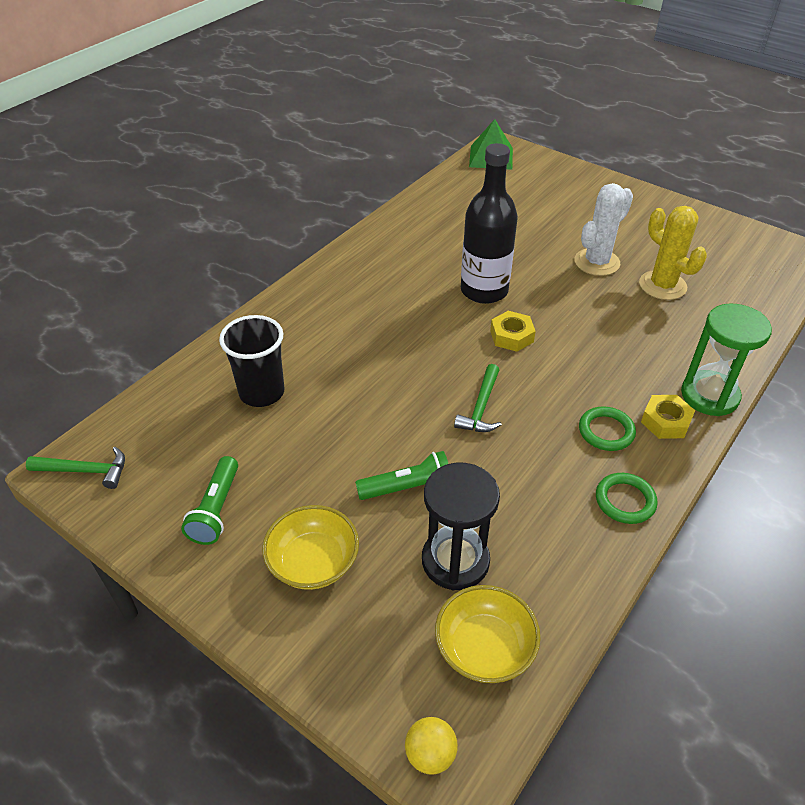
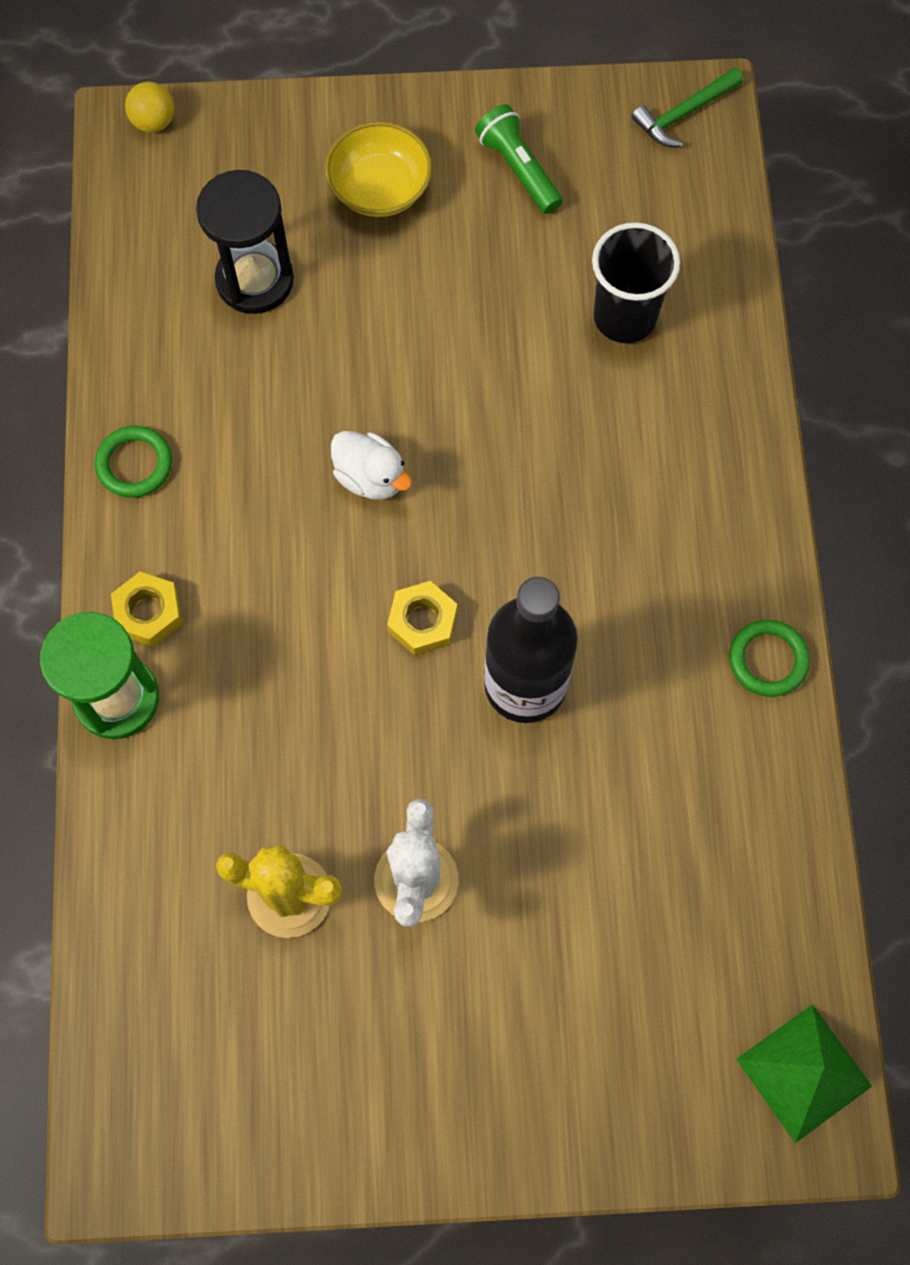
camera: 140 degrees right, 25 degrees up
green flashlight [355,451,448,500] -> none
yellow bowl [435,585,541,683] -> none
green hammer [454,364,502,432] -> white duck [331,431,412,500]
green ring [579,406,636,451] -> green ring moved to [729,620,810,697]

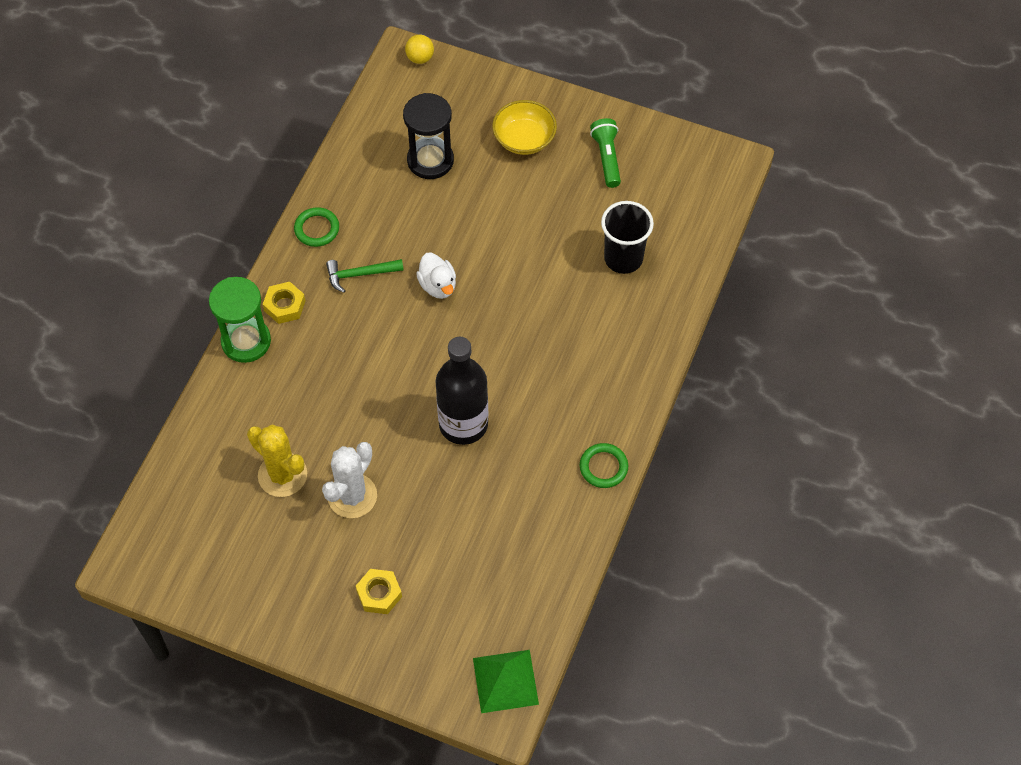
camera: 25 degrees right, 10 degrees down
yellow nut [387,581,457,656] -> yellow nut moved to [356,569,402,614]
green hammer [631,67,743,147] -> green hammer moved to [326,259,404,293]

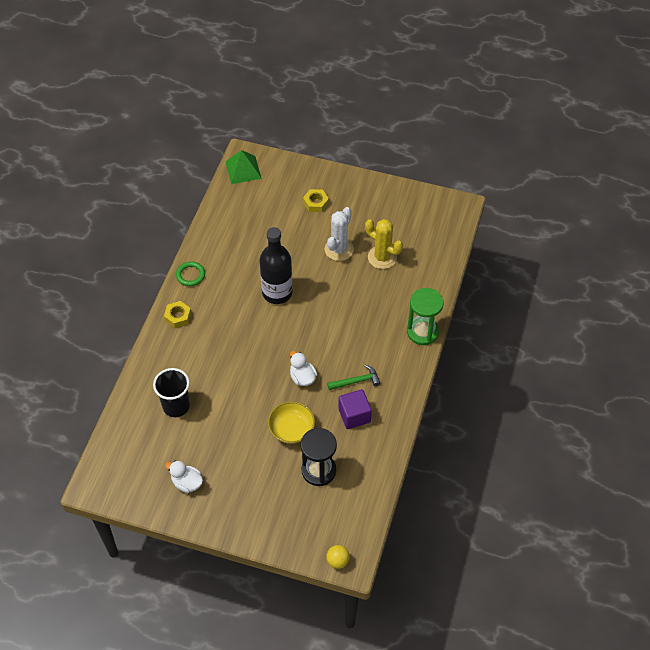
camera: 175 degrees right, 5 degrees down
yellow nut [263,282,306,324] -> yellow nut moved to [164,301,191,328]
green ring [294,207,339,247] -> none
yellow bowl [492,100,557,155] -> yellow bowl moved to [268,401,315,444]
green flashlight [590,118,621,188] -> white duck [165,461,203,493]
none -> purple cube [338,389,372,429]

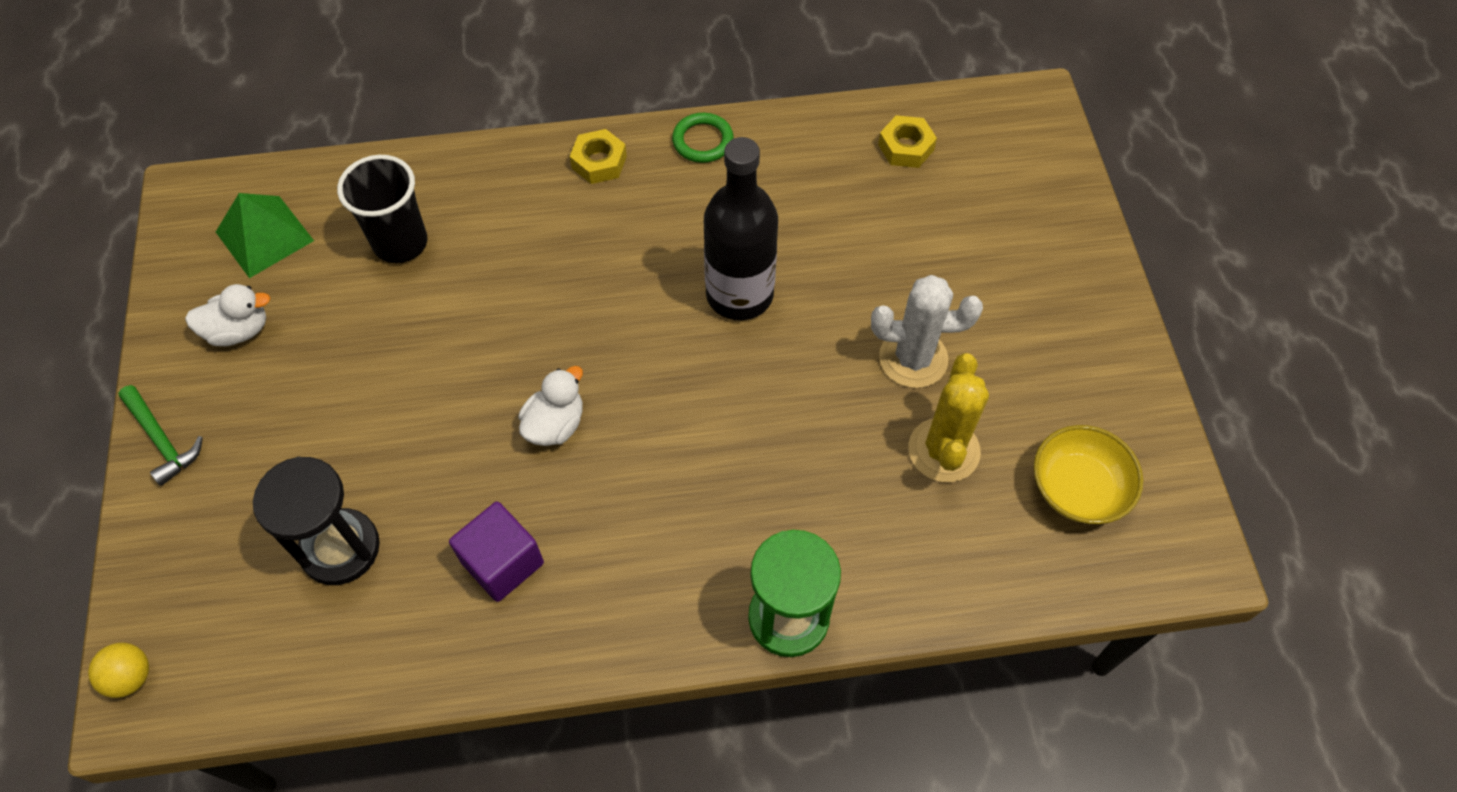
camera: 65 degrees right, 5 degrees up
white duck [165,461,203,493] -> white duck turned 75 degrees clockwise [185,284,270,346]
green pyramid [225,150,262,184] -> green pyramid moved to [216,193,314,278]
yellow bowl [268,401,315,444] -> yellow bowl moved to [1034,425,1143,524]
yellow nut [303,189,329,212] -> yellow nut moved to [878,115,937,168]
green hammer [327,365,381,390] -> green hammer moved to [118,385,203,486]

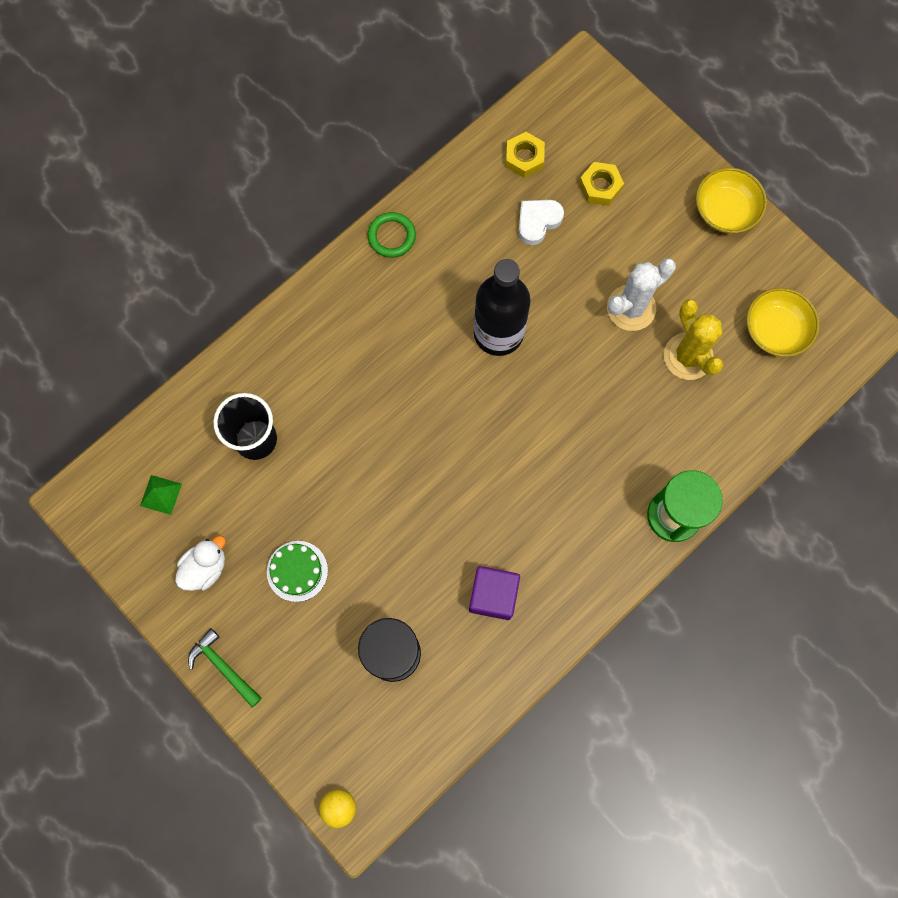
camera: 35 degrees left, 15 degrees up
green hammer [118,385,203,486] -> green hammer turned 150 degrees counterclockwise [188,628,262,707]
green pyramid [216,193,314,278] -> green pyramid [140,475,182,515], size x0.58
white duck [518,366,583,446] -> none
yellow nut [570,129,627,184] -> yellow nut moved to [579,162,624,206]
none -> green cake [267,541,328,602]
none -> white heart [518,200,564,245]
none -> yellow bowl [696,168,767,233]

